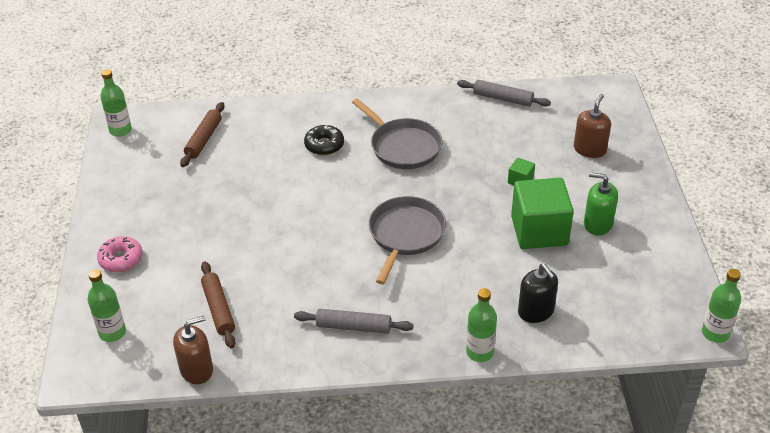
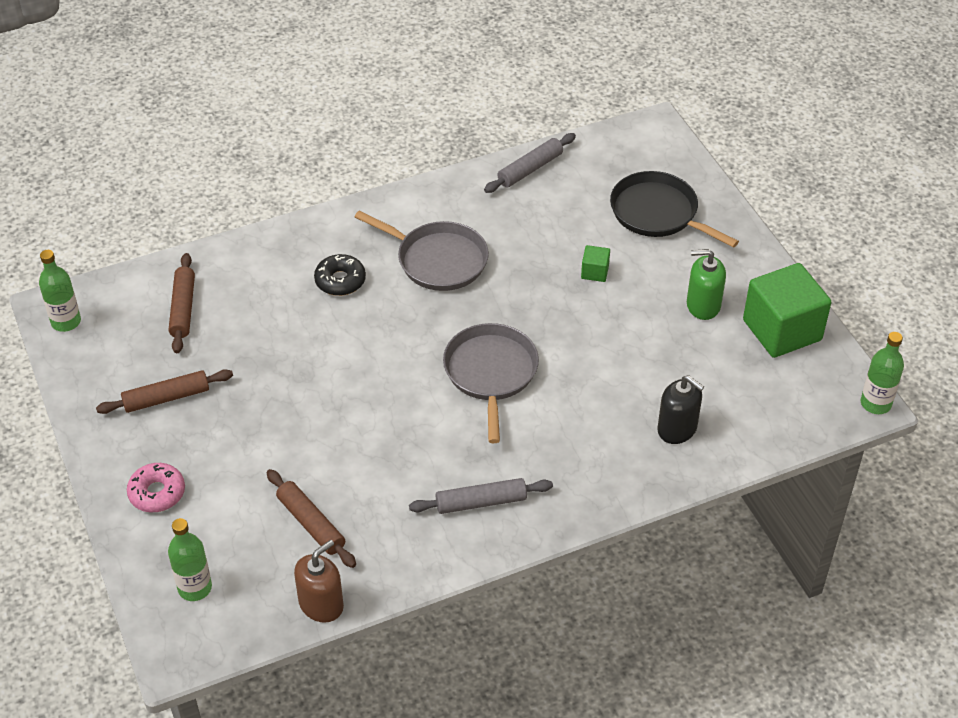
camera: 20 degrees left, 5 degrees up
grey rolling pin [457,80,551,107] -> grey rolling pin turned 45 degrees counterclockwise [484,133,576,193]
green bottle [466,288,497,362] -> none
green cube [511,178,574,249] -> green cube moved to [743,263,831,358]
brown soap dispenser [574,94,611,158] -> black pan [610,171,739,248]
none -> brown rolling pin [96,369,233,414]

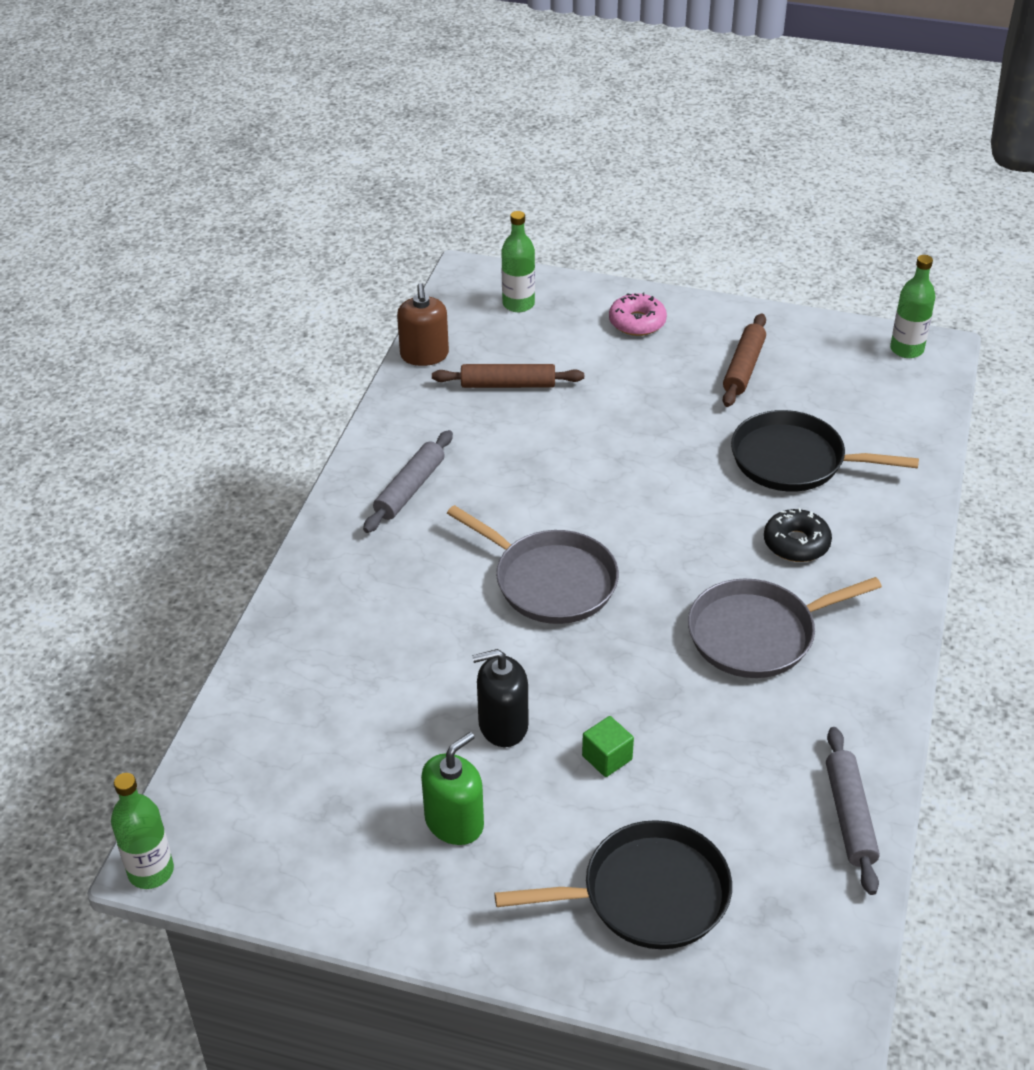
camera: 130 degrees right, 5 degrees down
brown rolling pin [168,253,195,353] -> none
black soap dispenser [657,375,704,444] -> black soap dispenser moved to [472,649,528,747]
green cube [743,263,831,358] -> none
none -> black pan [731,410,919,492]

